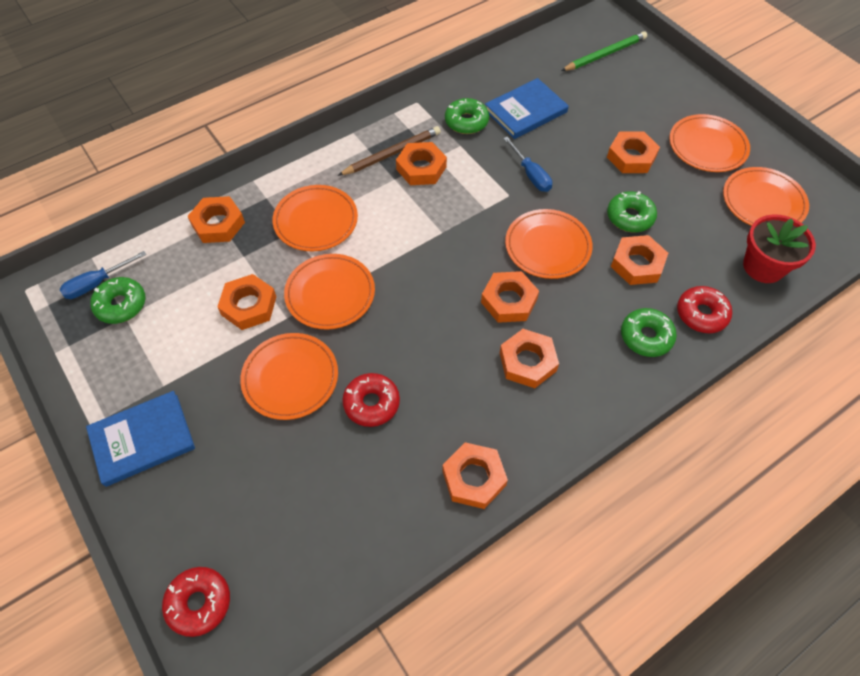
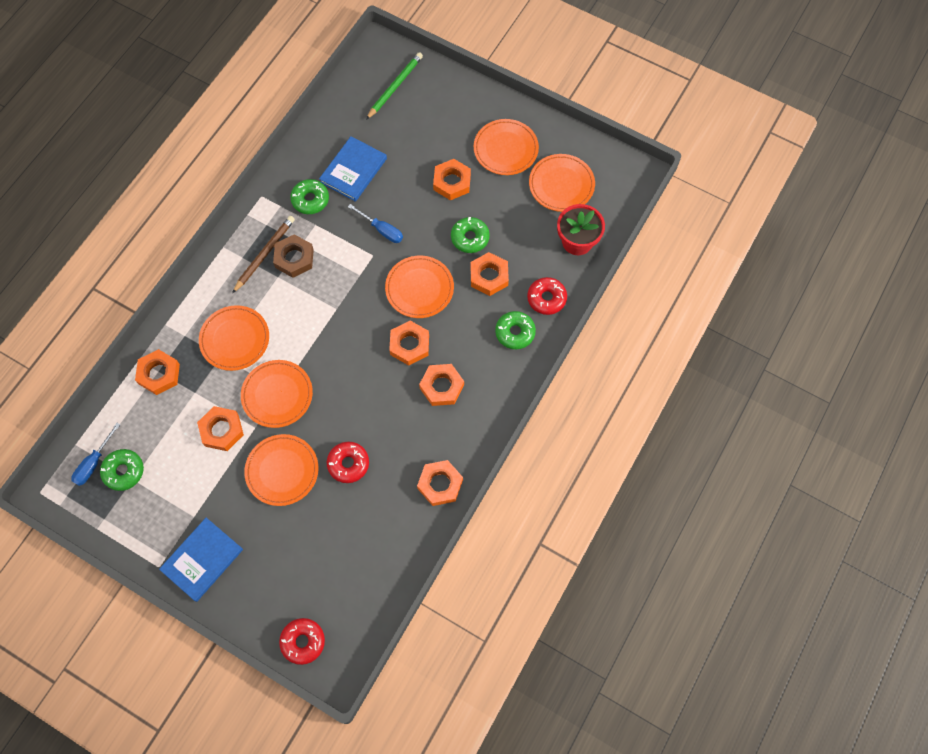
camera: 25 degrees left, 10 degrees up
orange nut [396,142,447,185] -> brown nut [273,234,314,278]

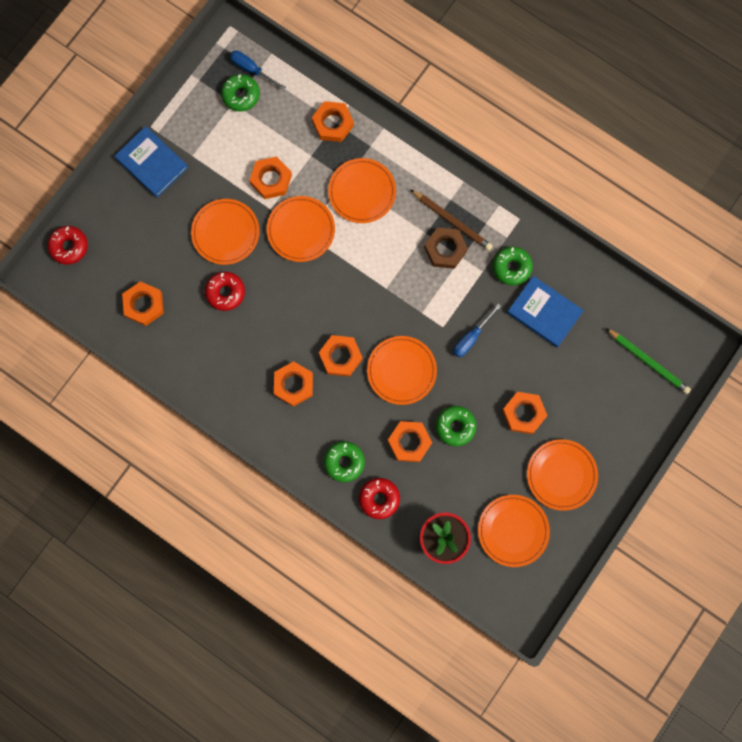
camera: 95 degrees right, 10 degrees up
orange nut [417,460,463,506] -> orange nut moved to [122,281,164,326]

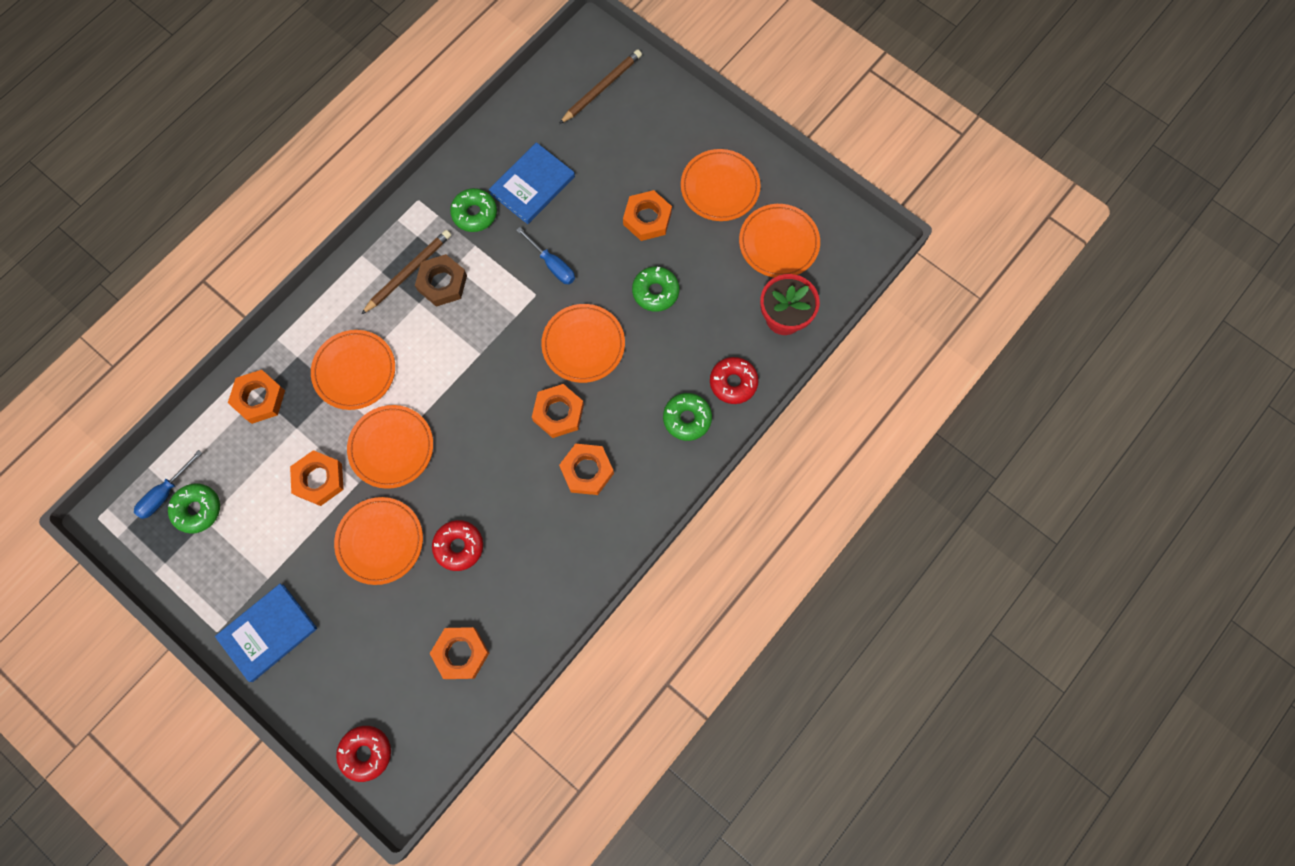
camera: 85 degrees left, 5 degrees down
orange nut [388,421,432,462] -> none
green pencil [606,328,691,394] -> brown pencil [559,49,642,124]

